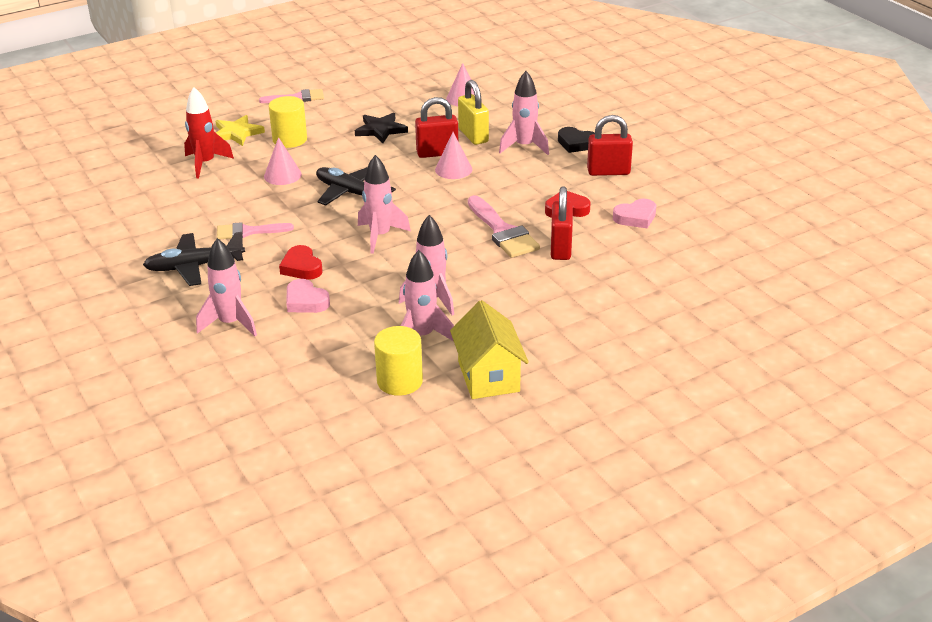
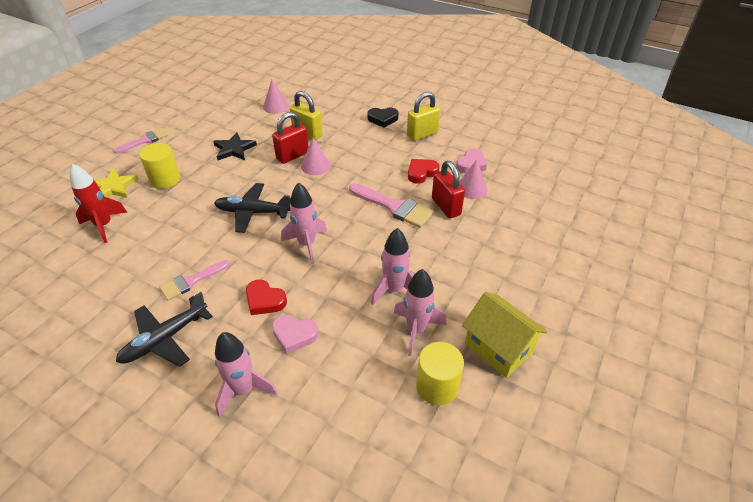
camera: 30 degrees left, 10 degrees up
pink cone [264,137,302,185] -> pink cone moved to [459,160,487,199]
pink rocket [499,71,549,155] -> none
red padlock [587,115,633,176] -> yellow padlock [407,92,440,141]

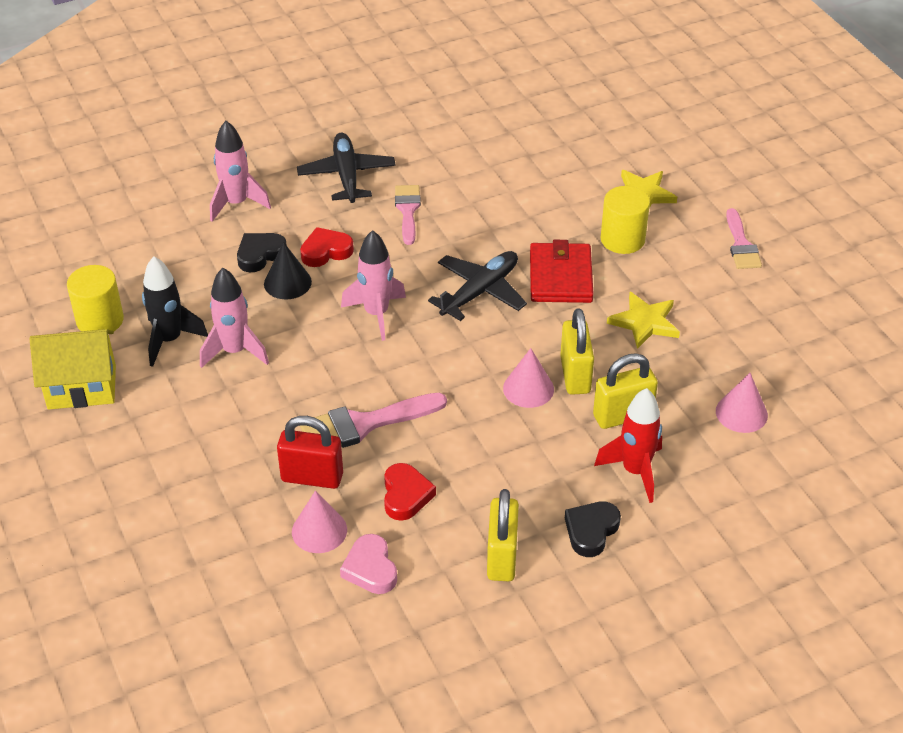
camera: 125 degrees right, 0 degrees up
red rocket [70,164,128,243] -> red rocket moved to [594,388,662,503]
black star [213,132,257,160] -> yellow star [607,292,680,349]
red padlock [272,112,309,164] -> yellow padlock [560,308,594,395]
pink heart [272,315,319,354] -> black heart [237,233,287,272]
pink rocket [394,269,446,356] -> black rocket [142,256,208,367]
none -> black cone [264,242,312,299]
none -> red wallet [530,240,594,303]

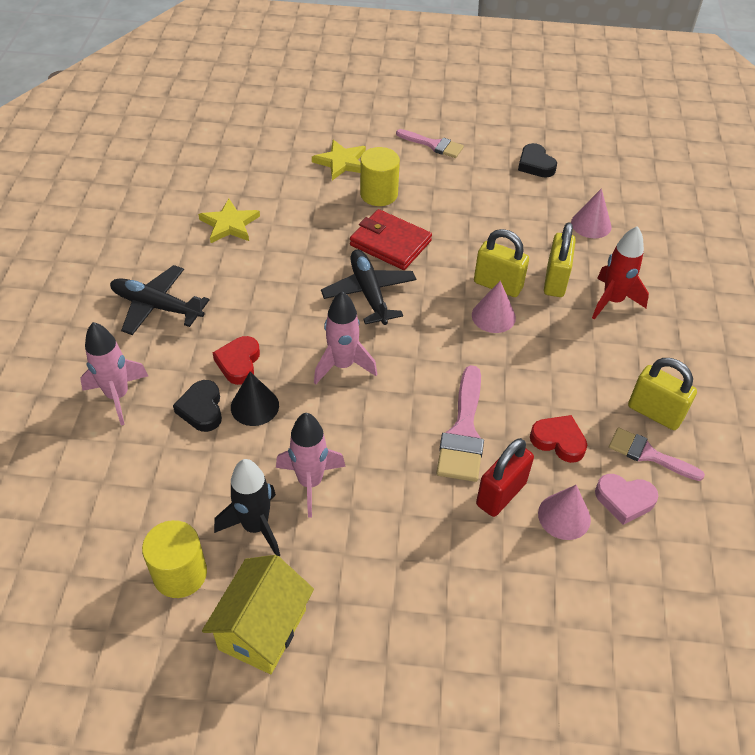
camera: 60 degrees left, 5 degrees up
pink brush [395,185,421,245] -> pink brush moved to [609,428,705,481]
black heart [565,502,621,557] -> black heart moved to [518,143,557,178]
yellow star [607,292,680,349] -> yellow star moved to [198,199,260,243]

